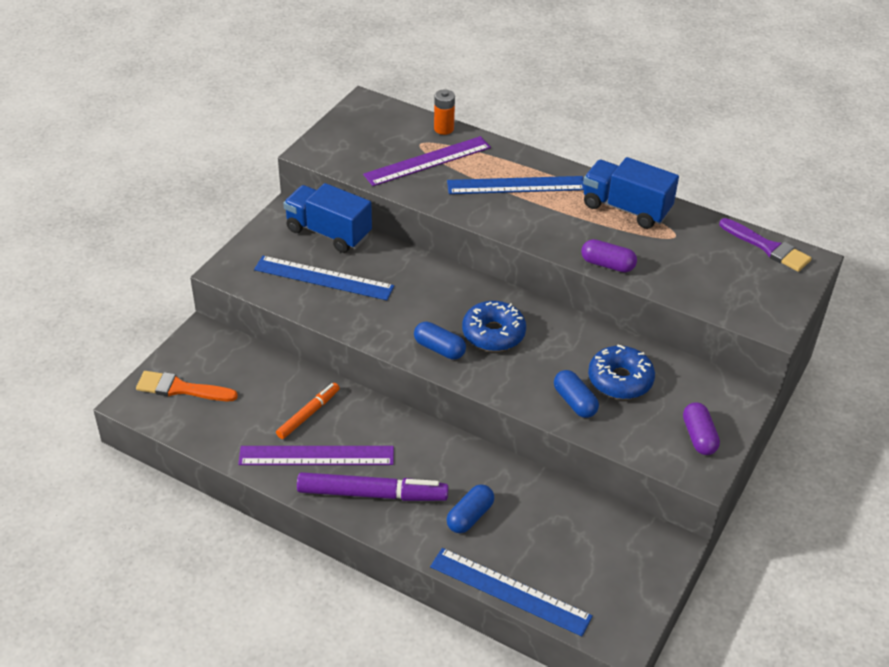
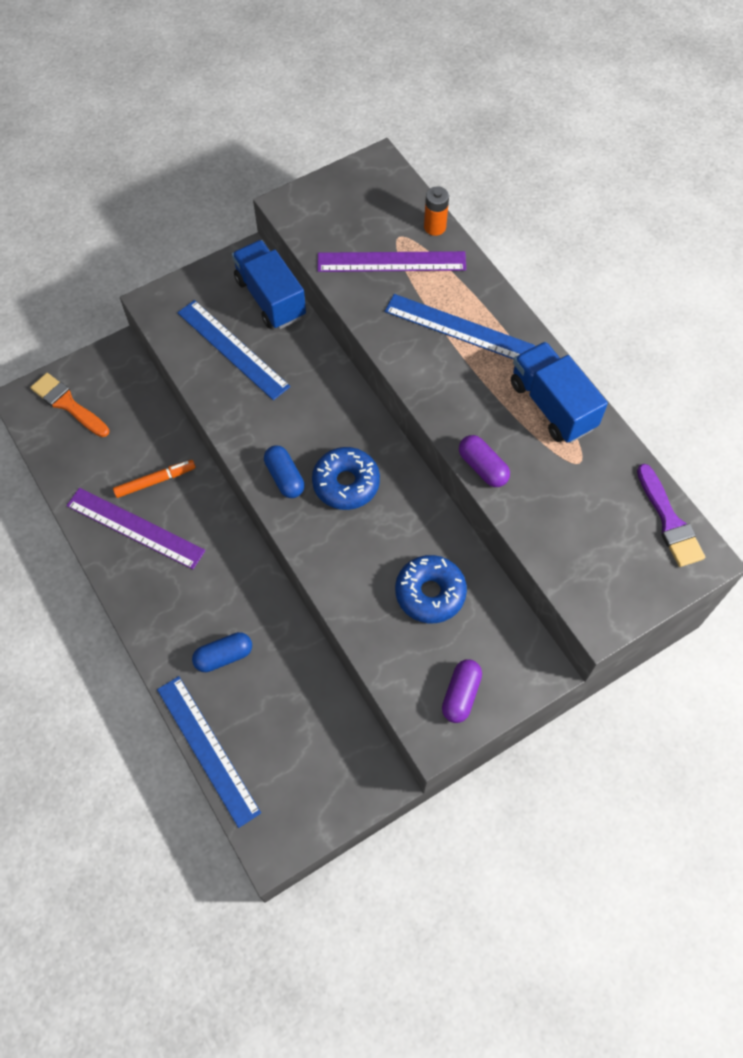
camera: 30 degrees right, 20 degrees up
purple marker [297,472,449,501] -> none
blue capsule [554,370,599,418] -> none

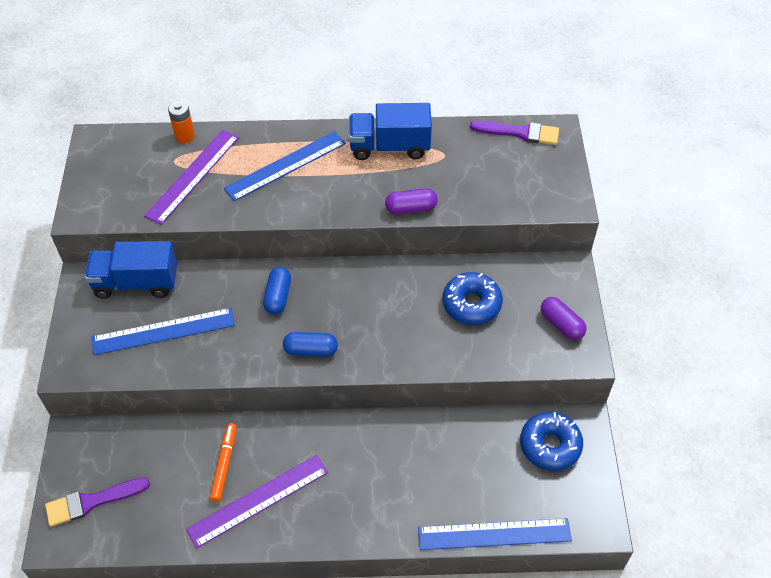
camera: 60 degrees left, 10 degrees down
orange brush [30,373,109,437] -> purple brush [45,477,150,527]
blue capsule [192,632,252,672] -> blue capsule moved to [263,267,291,314]
blue donut [312,447,380,510] -> blue donut moved to [520,412,583,471]

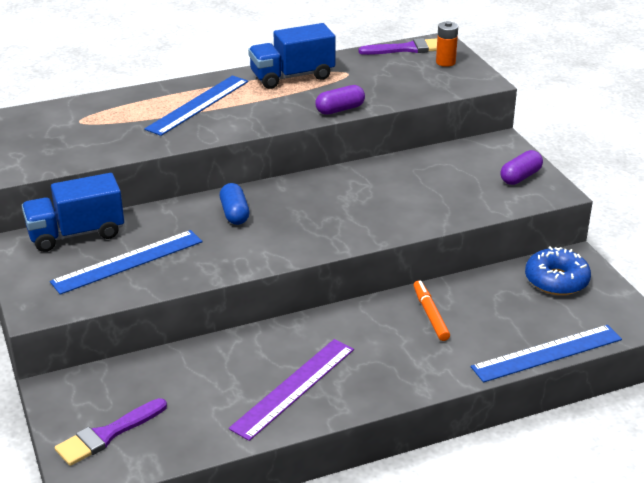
camera: 20 degrees left, 20 degrees down
purple ruler [144,130,239,225] -> none
orange battery [168,101,195,143] -> orange battery moved to [436,21,458,67]
orange marker [210,423,237,502] -> orange marker moved to [413,280,450,341]
blue capsule [283,332,338,357] -> none
blue donut [443,272,503,325] -> none
purple capsule [541,297,587,340] -> purple capsule turned 75 degrees counterclockwise [500,150,543,185]

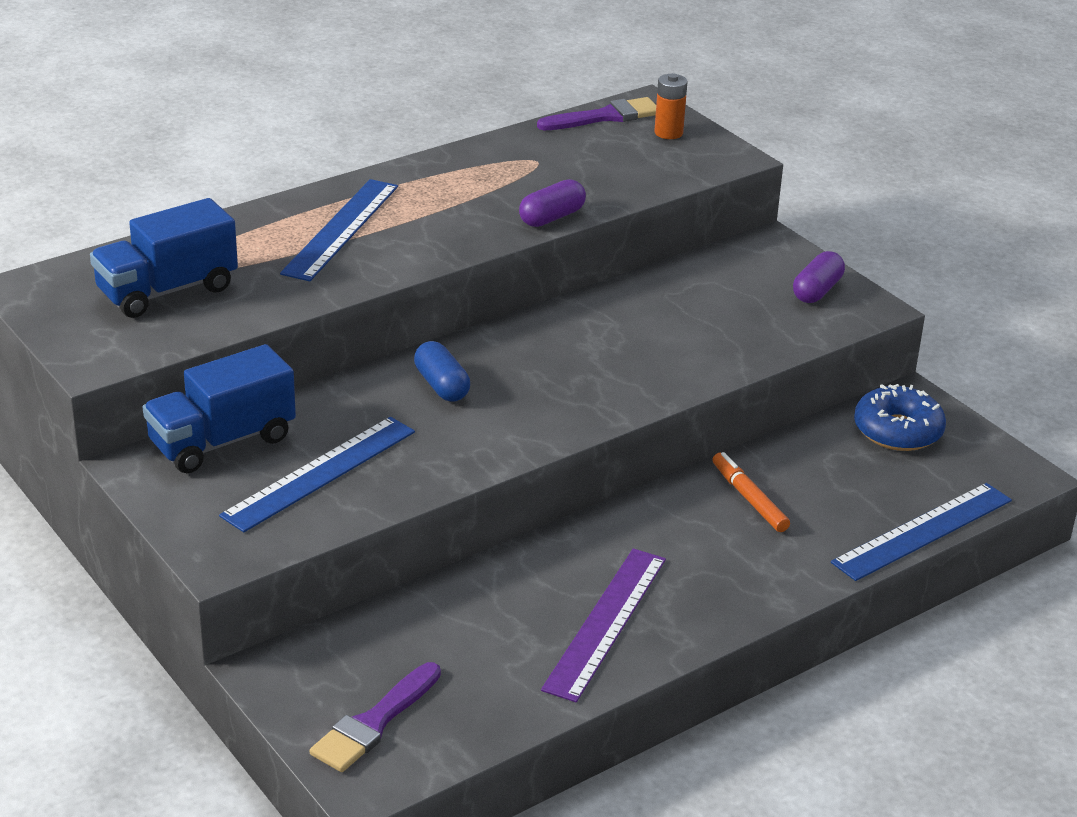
camera: 15 degrees left, 0 degrees up
blue truck [248,23,336,89] -> blue truck moved to [90,198,238,318]

